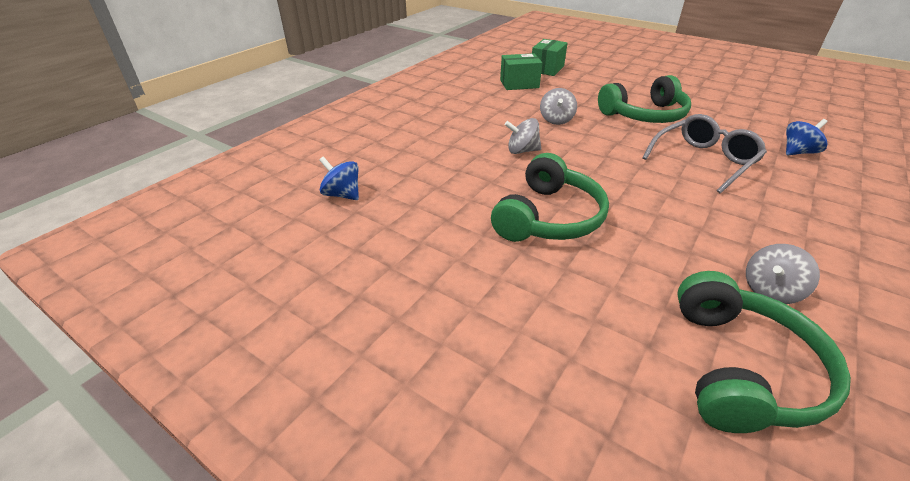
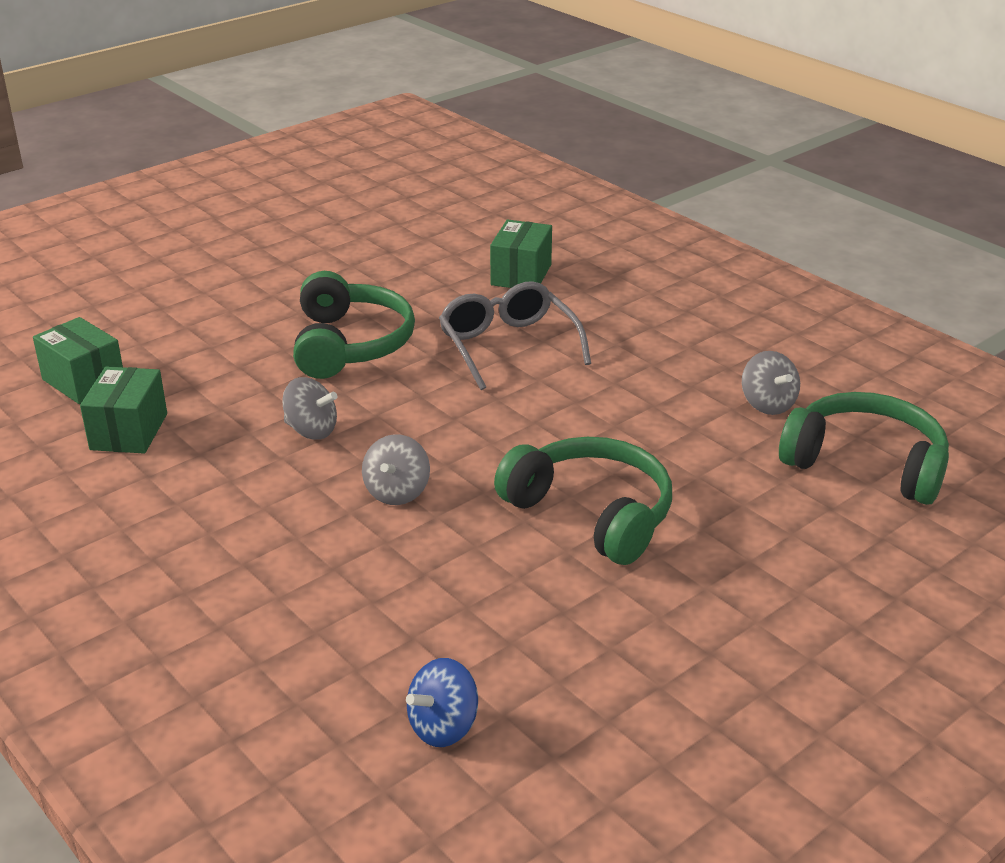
camera: 75 degrees left, 5 degrees down
blue spinning top [786,119,828,155] -> green box [490,220,552,288]

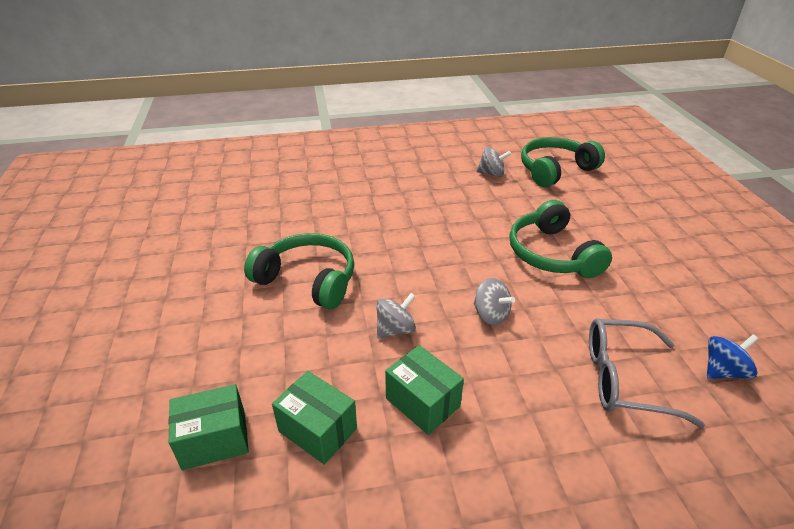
camera: 60 degrees left, 5 degrees up
blue spinning top [406,658,478,747] -> blue spinning top turned 105 degrees counterclockwise [707,335,758,379]
grey glasses [439,281,591,390] -> grey glasses moved to [589,318,705,428]
green box [490,220,552,288] -> green box moved to [385,345,464,435]
green headphones [494,437,672,565] -> green headphones turned 90 degrees counterclockwise [510,200,612,278]

